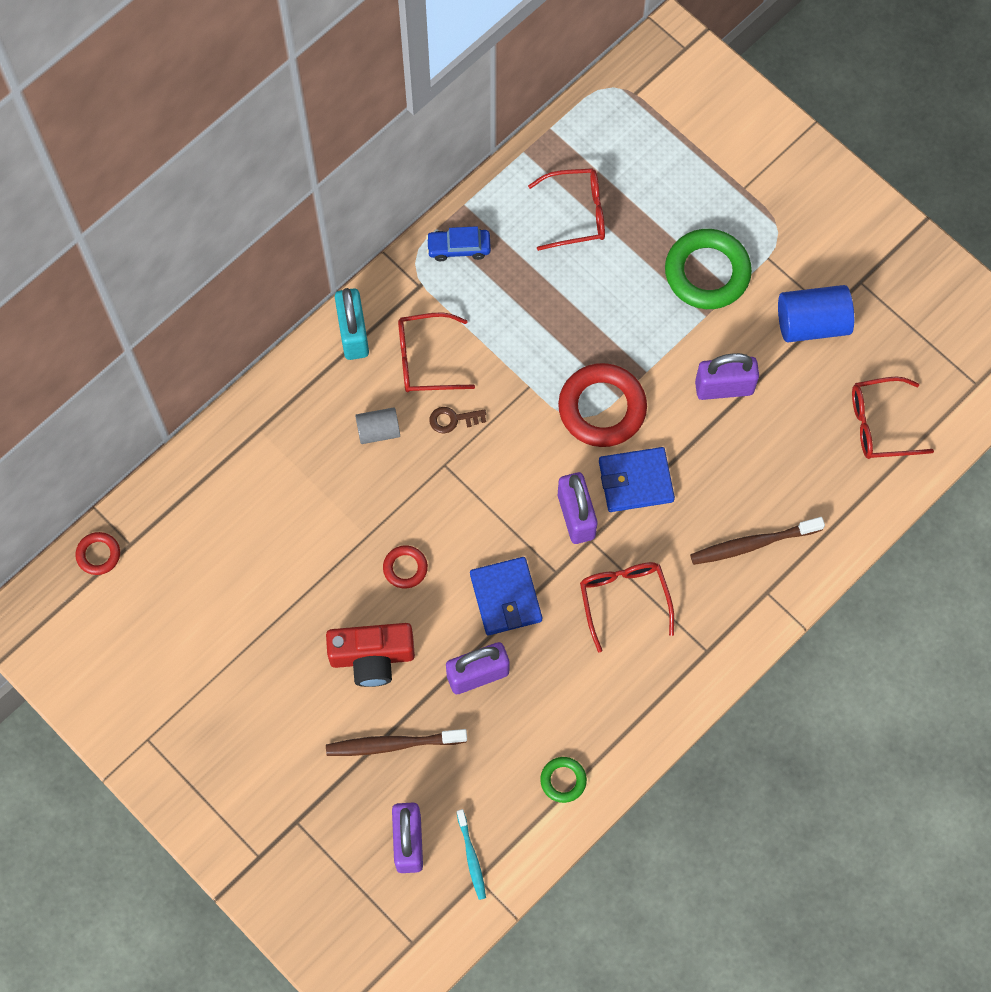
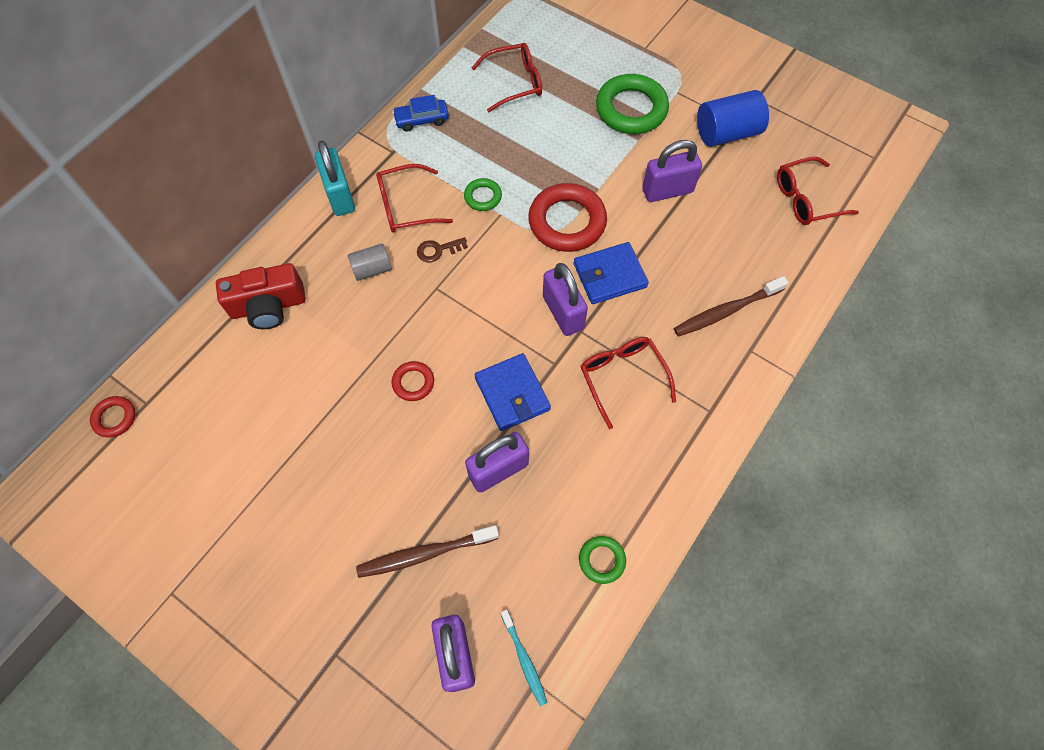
camera: 10 degrees left, 5 degrees down
red camera [326,623,415,687] -> red camera moved to [216,263,306,329]
none -> green ring [464,178,502,211]

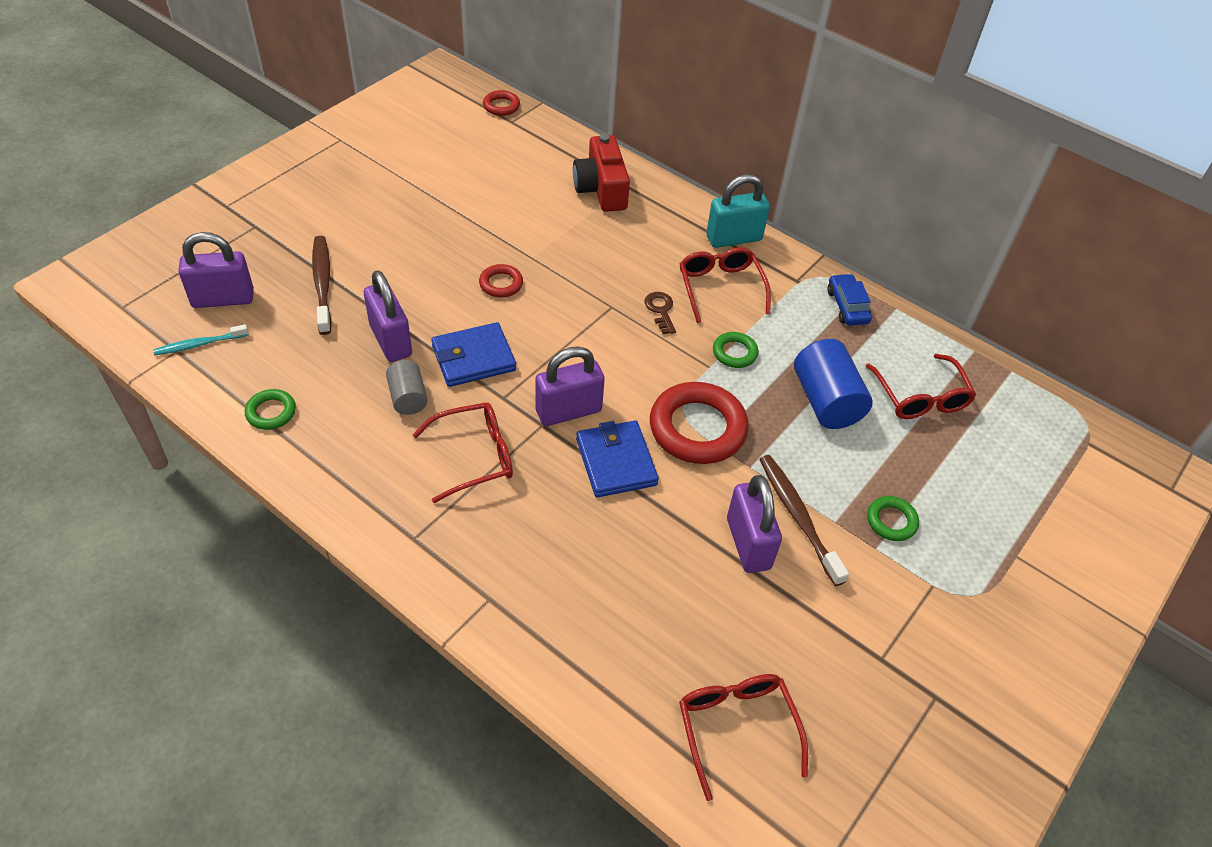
camera: 90 degrees right, 15 degrees down
grey cylinder [348,243,392,281] -> grey cylinder moved to [386,360,428,415]
green ring [596,74,669,134] -> green ring [867,496,919,541], size x0.49
brown toothbrush [674,276,789,337] -> brown toothbrush moved to [759,455,849,586]
blue cylinder [697,90,769,147] -> blue cylinder moved to [794,339,873,429]

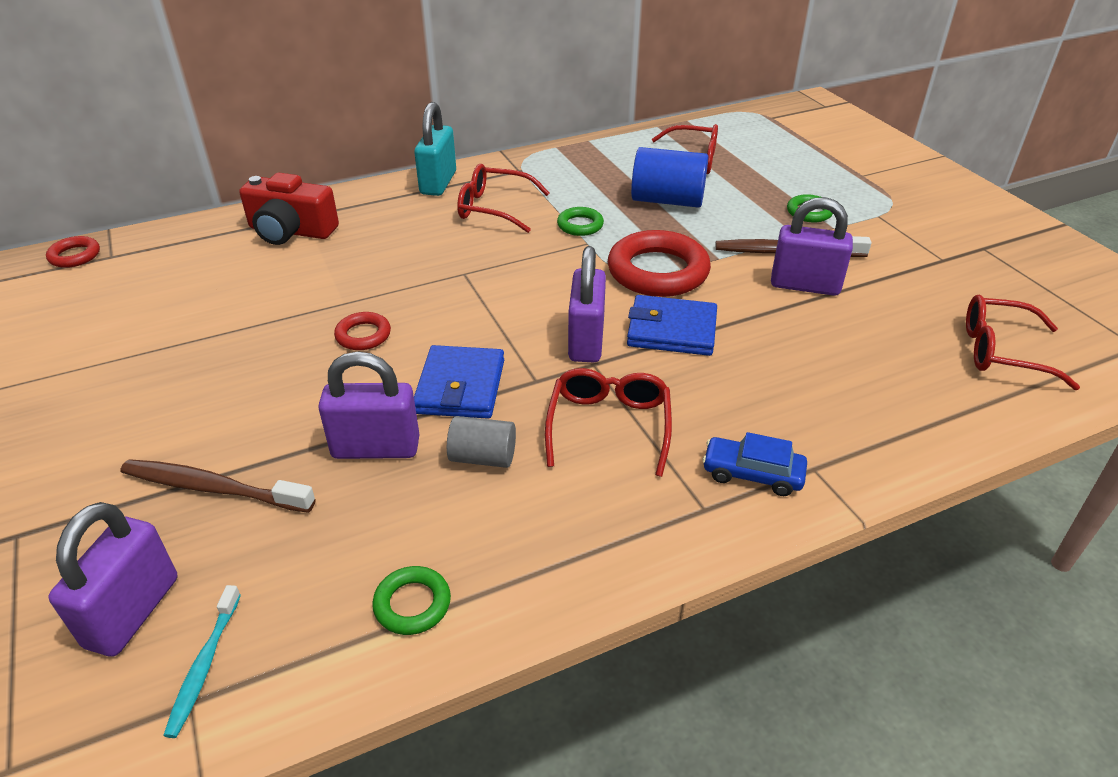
camera: 60 degrees left, 10 degrees down
brown key [645,292,676,334] -> none
blue car [827,273,872,325] -> blue car moved to [702,432,807,496]

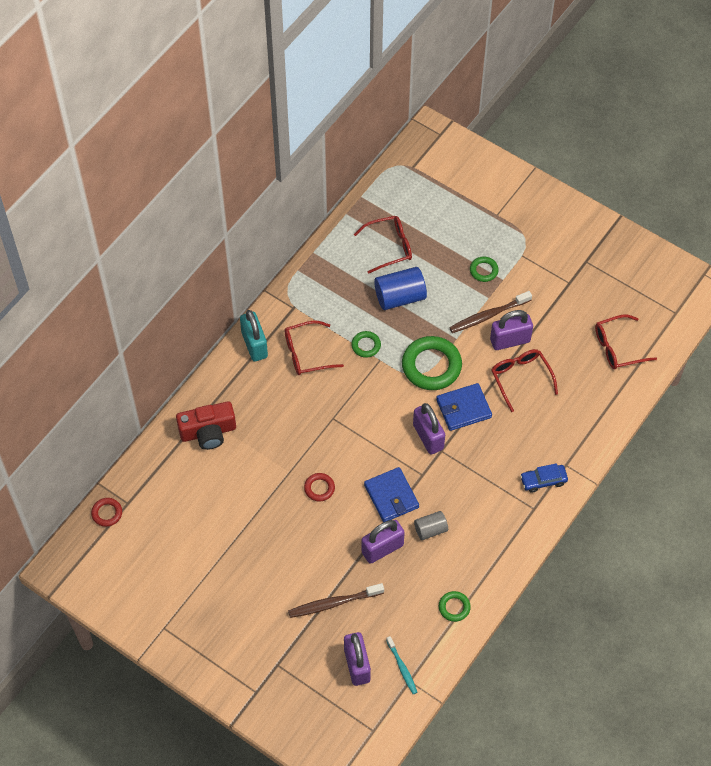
camera: 30 degrees left, 20 degrees up
red glasses [545,368,672,477] -> red glasses moved to [492,349,558,412]
red ring [608,230,711,297] -> green ring [402,336,462,390]

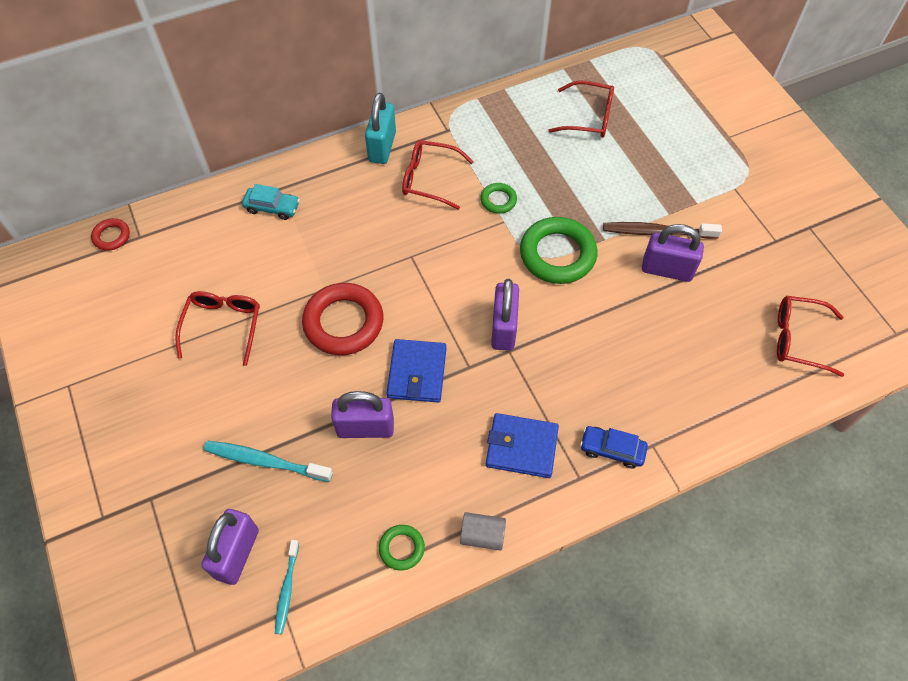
camera: 30 degrees right, 0 degrees up
red camera [176,401,236,450] -> turquoise car [242,184,300,220]
brown toothbrush [288,583,384,618] -> turquoise toothbrush [203,441,333,482]
red ring [304,473,335,502] -> red ring [302,283,383,355], size x2.03
blue cylinder [374,267,427,310] -> none
grey cylinder [414,511,448,540] -> grey cylinder moved to [460,512,506,551]
blue wallet [436,383,492,431] -> blue wallet moved to [486,413,559,478]
green ring [470,257,499,282] -> none
red glasses [492,349,558,412] -> red glasses moved to [175,291,260,366]

